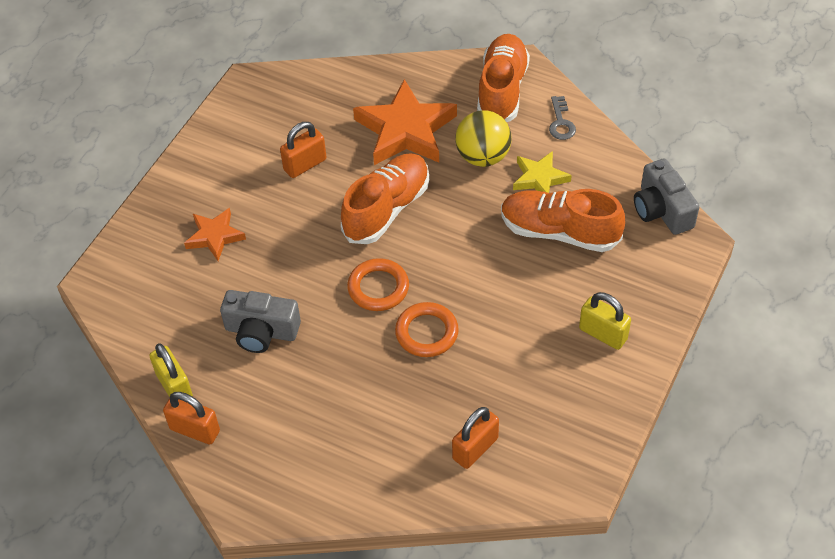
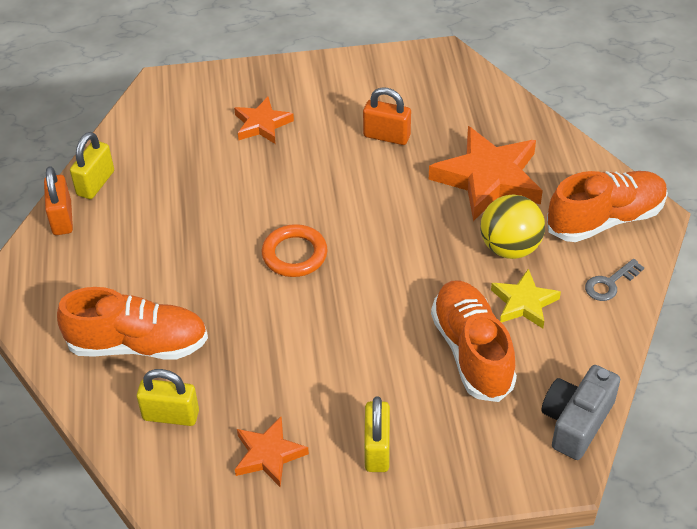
camera: 55 degrees right, 5 degrees down
grey camera [220,290,301,353] -> none
orange shoe [341,153,429,244] -> orange shoe moved to [57,287,208,360]
orange ring [395,302,459,357] -> none
orange padlock [452,407,499,469] -> yellow padlock [137,369,199,426]
none -> orange star [235,417,309,487]

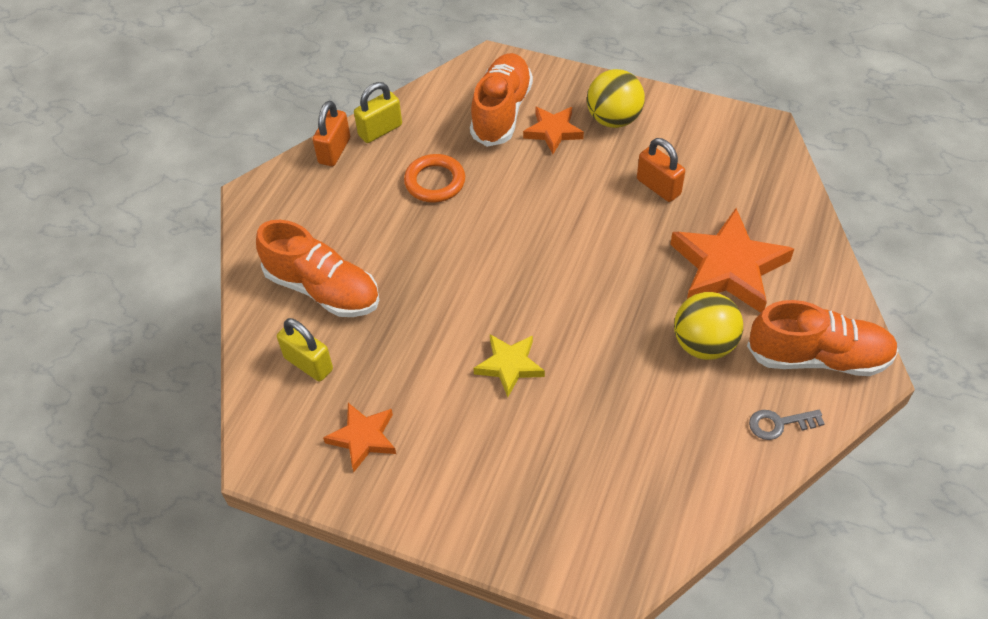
camera: 30 degrees right, 5 degrees up
orange ring [262,224,327,277] -> orange ring moved to [404,154,465,202]
yellow padlock [364,396,390,472] -> none
orange shoe [431,280,517,402] -> orange shoe moved to [470,53,533,147]
yellow star [491,269,561,328] -> yellow star moved to [473,334,545,397]
grey camera [541,365,620,460] -> none
none -> yellow ball [587,69,645,128]

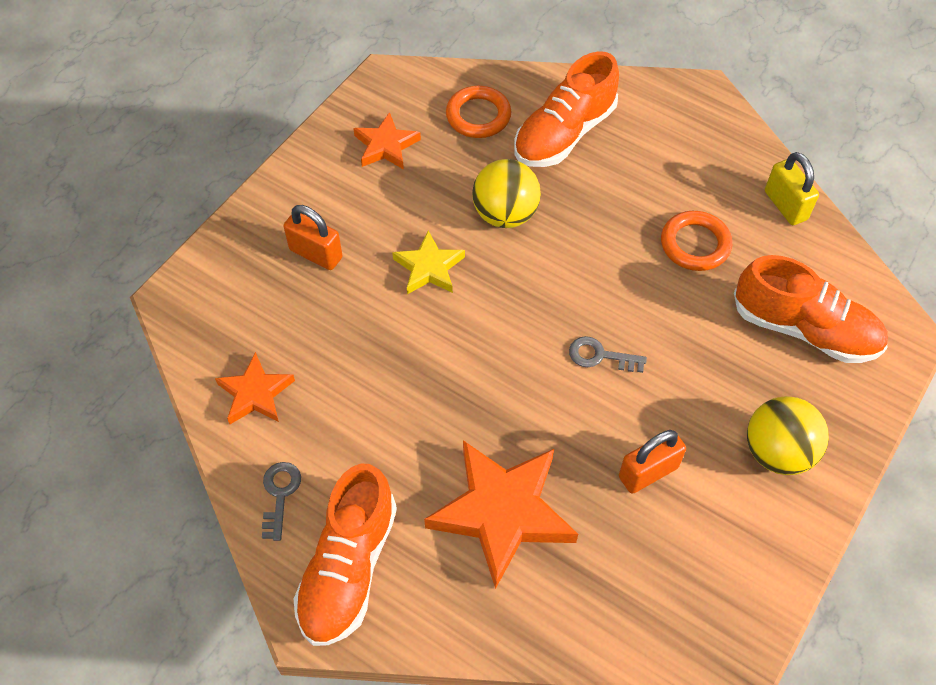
camera: 100 degrees right, 5 degrees up
yellow padlock [277,318,333,382] -> orange ring [446,86,511,138]
orange padlock [313,101,350,166] -> orange padlock moved to [284,205,343,270]
orange star [523,106,584,154] -> orange star moved to [215,352,295,424]
yellow ball [674,292,743,360] -> yellow ball moved to [472,159,541,228]
none -> grey key [569,336,647,373]

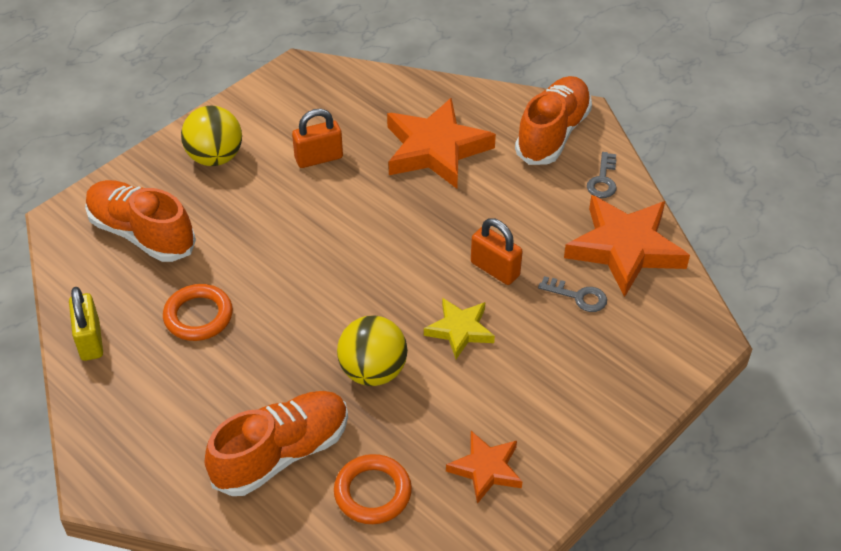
camera: 170 degrees left, 10 degrees down
orange star [215,352,295,424] -> orange star [564,195,690,297], size x1.81
orange padlock [284,205,343,270] -> orange padlock moved to [471,218,523,285]
grey key [569,336,647,373] -> grey key moved to [538,276,607,312]

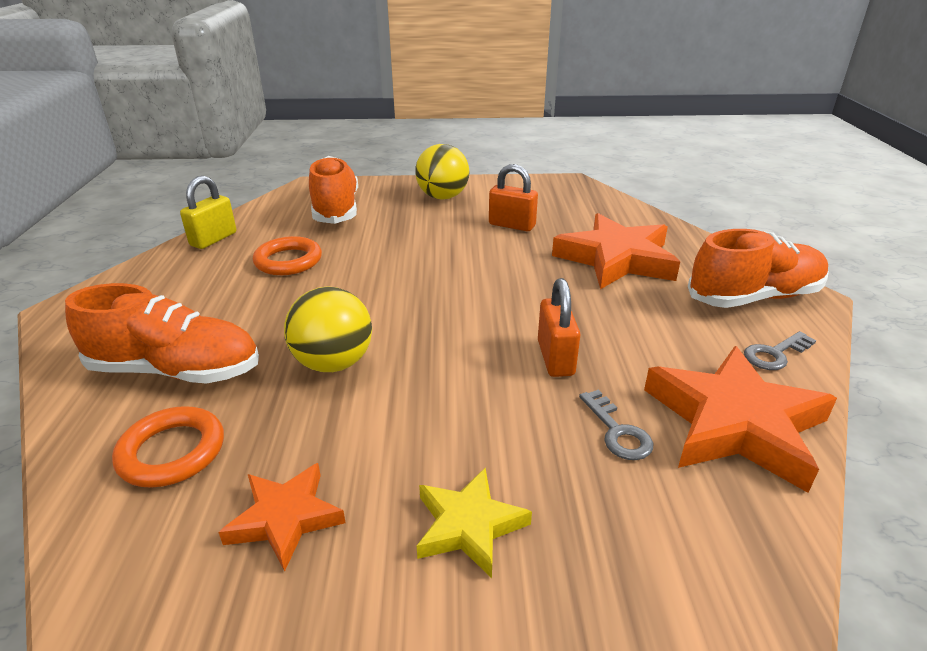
camera: 45 degrees right, 15 degrees down
yellow star [424,298,495,359] -> yellow star moved to [417,468,532,578]

